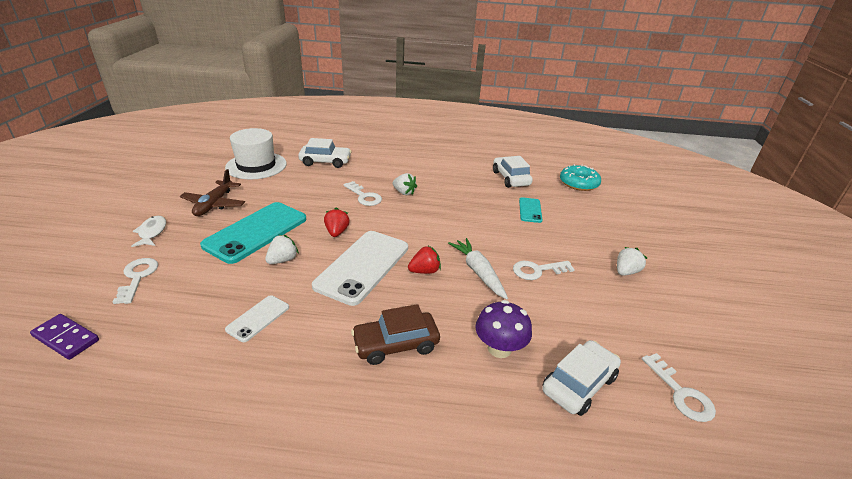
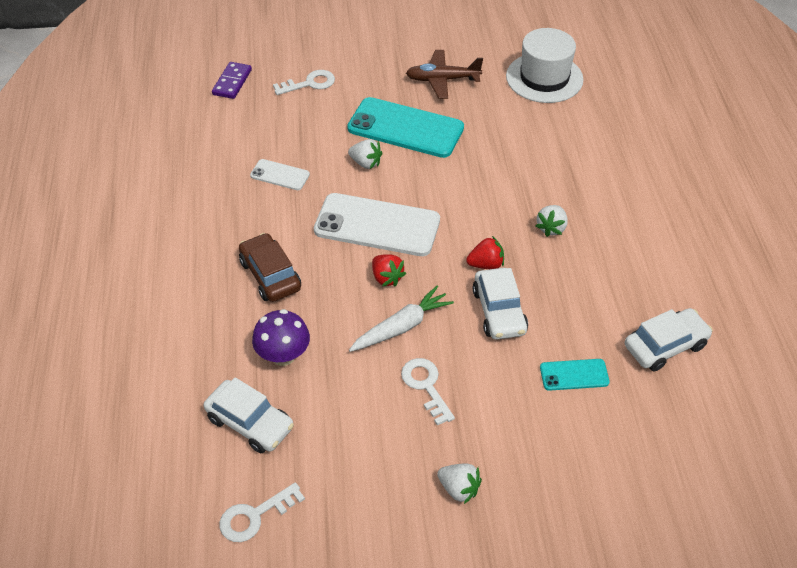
camera: 80 degrees right, 15 degrees up
white fish [131,216,166,247] -> none
white car [298,138,352,168] -> white car moved to [472,268,528,340]
red strawberry [324,208,350,237] -> red strawberry moved to [466,236,504,269]
white key [344,181,382,206] -> none
turquoise donut [560,164,601,191] -> none

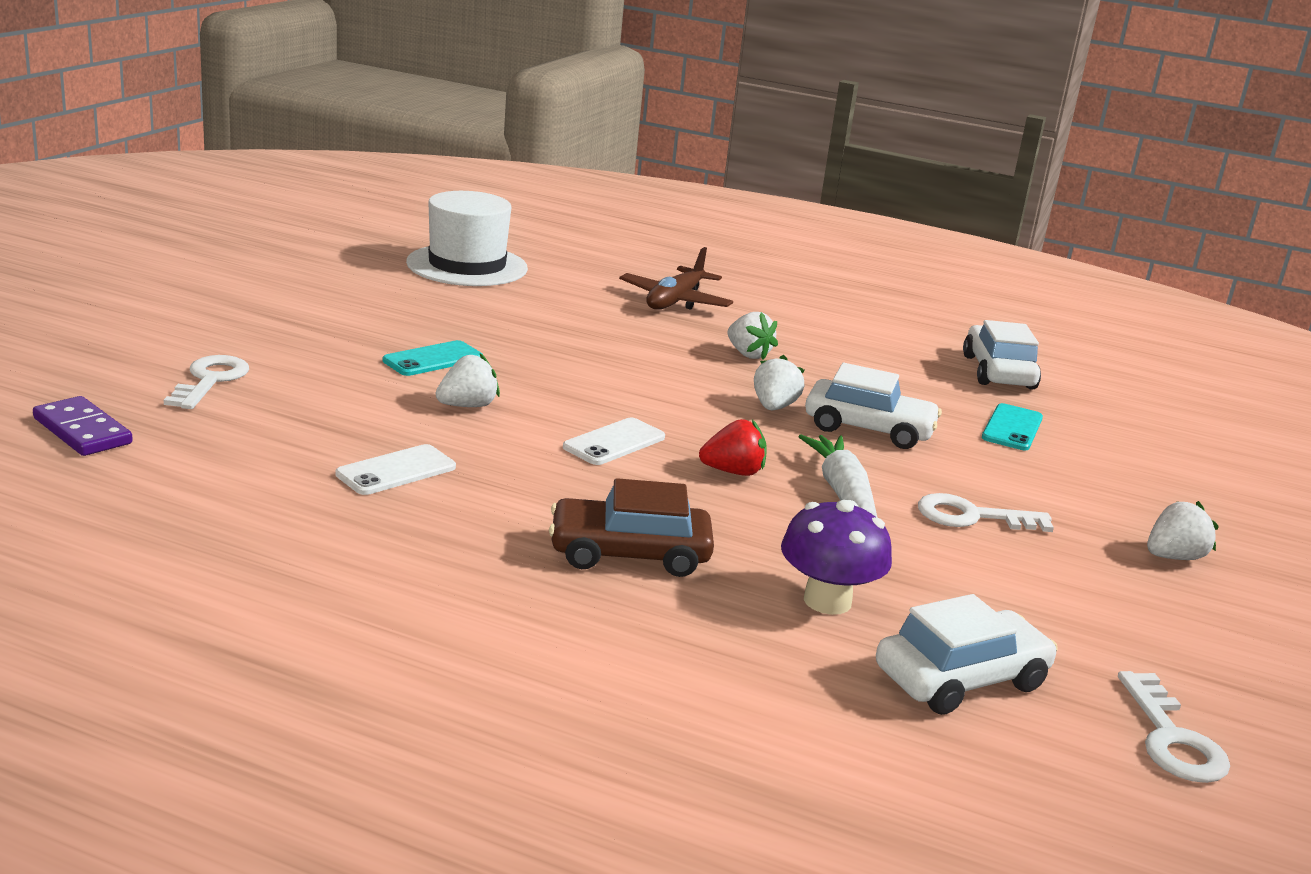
camera: 65 degrees left, 25 degrees down
white phone [314,193,440,256] -> white phone [563,418,665,465], size x0.49
turquoise phone [347,97,464,158] -> turquoise phone [383,340,483,376], size x0.49
brown plane [406,50,483,99] -> brown plane moved to [619,247,733,310]
red strawberry [466,236,504,269] -> white strawberry [754,355,805,410]

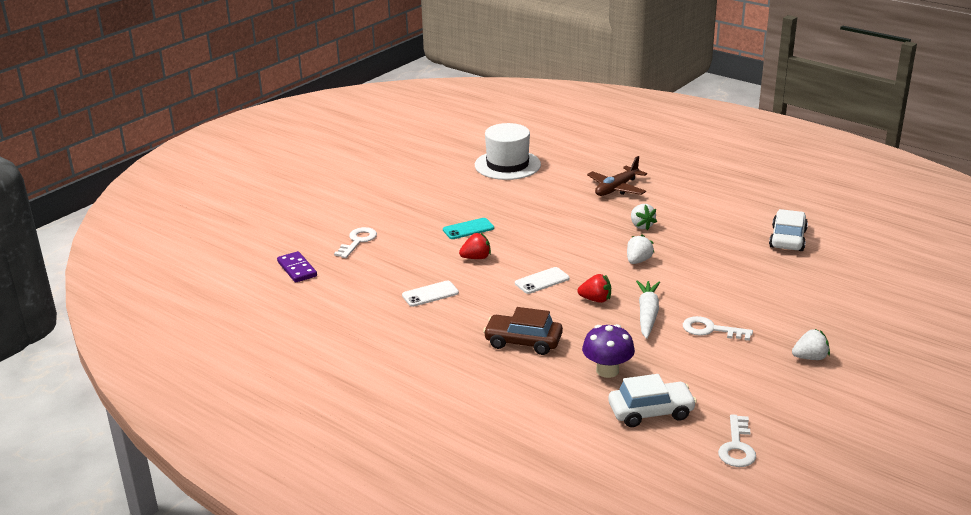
camera: 20 degrees right, 5 degrees up
white strawberry [436,353,500,407] -> red strawberry [459,233,491,259]
white car [805,363,942,449] -> none
turquoise phone [982,403,1043,450] -> none

